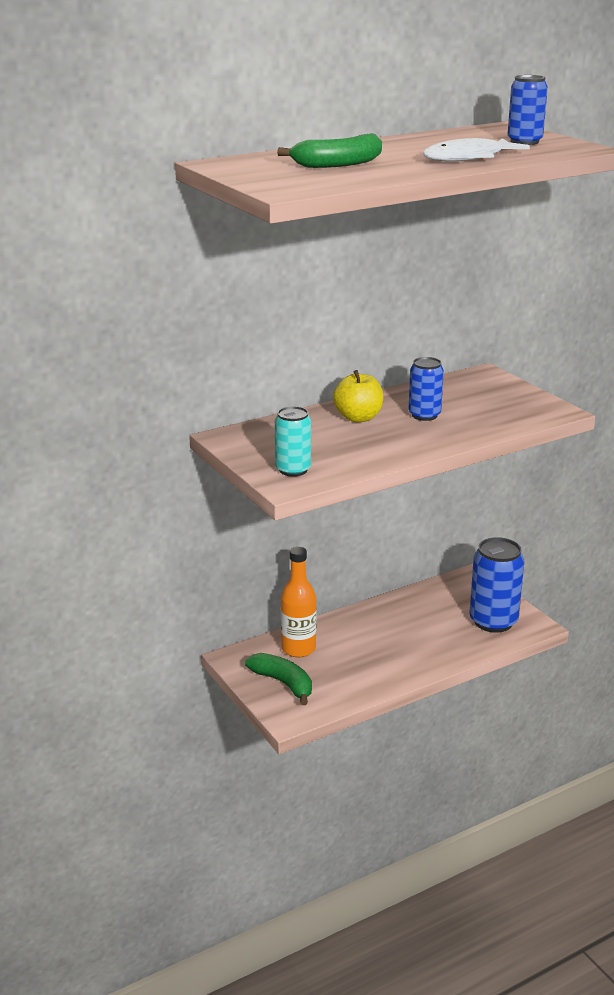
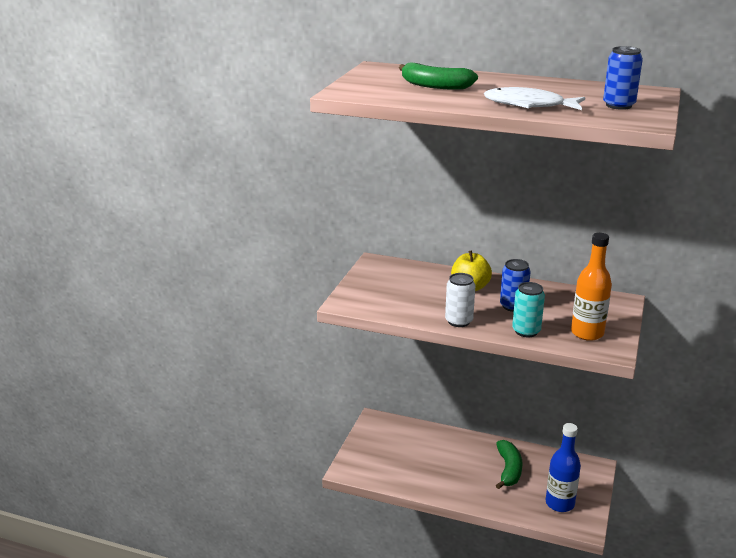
camera: 50 degrees right, 0 degrees up
green banana [245,653,312,705] -> green banana moved to [496,440,523,489]
turquoise can [275,406,311,477] -> turquoise can moved to [512,282,545,337]
orange bottle [281,547,316,657] -> orange bottle moved to [571,233,612,341]
blue can [470,537,524,633] -> blue bottle [546,423,581,512]
none -> white can [445,273,475,327]

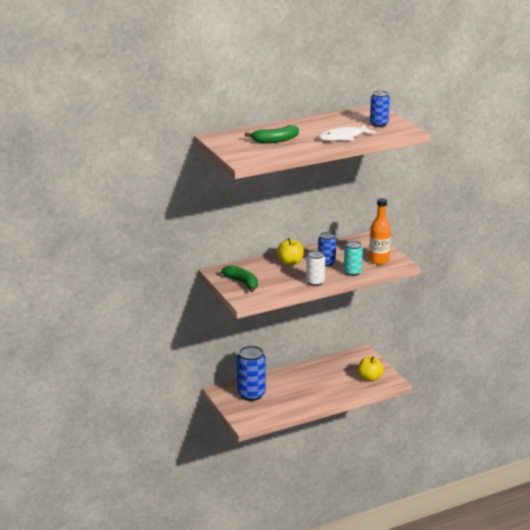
camera: 45 degrees left, 0 degrees up
green banana [496,440,523,489] -> green banana moved to [221,265,258,292]
blue bottle [546,423,581,512] -> yellow apple [358,356,384,382]
none -> blue can [237,346,266,401]

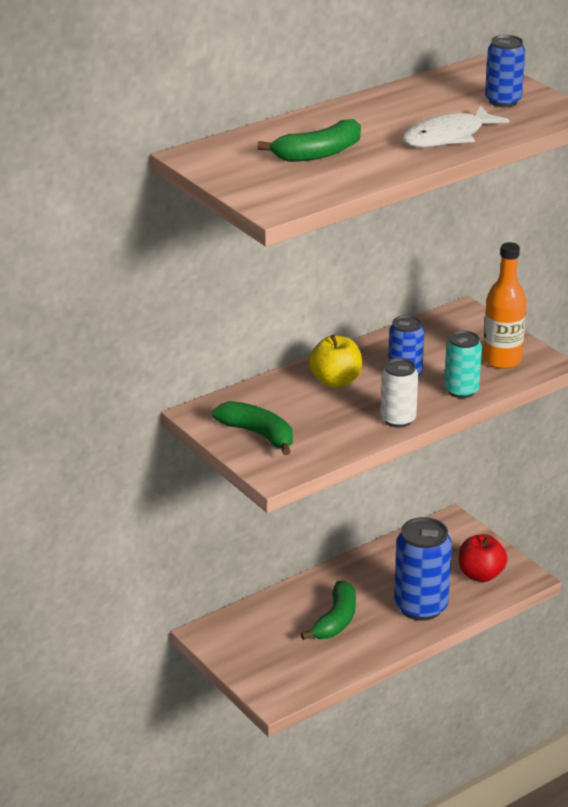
camera: 10 degrees left, 5 degrees up
blue can [237,346,266,401] -> blue can moved to [394,517,452,621]
yellow apple [358,356,384,382] -> red apple [459,534,507,582]
none -> green banana [301,581,356,640]

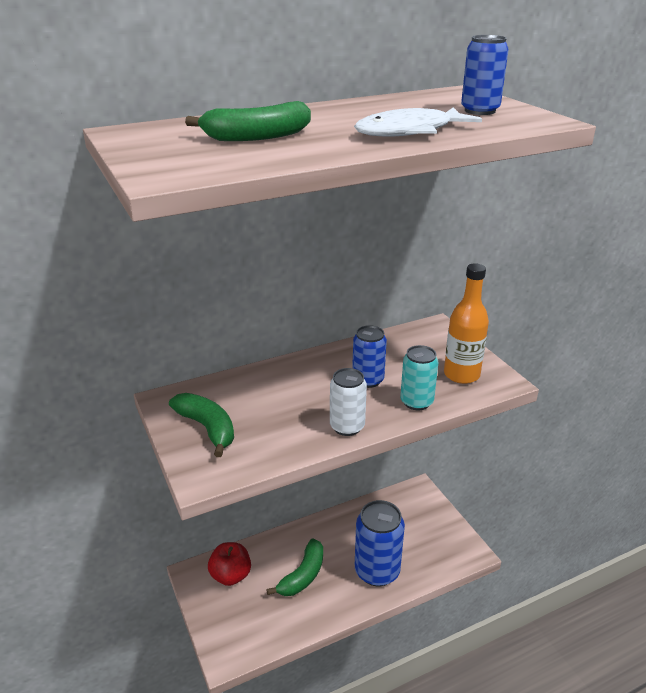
camera: 10 degrees right, 0 degrees up
yellow apple [309,334,362,388] -> none
red apple [459,534,507,582] -> red apple moved to [208,542,251,586]

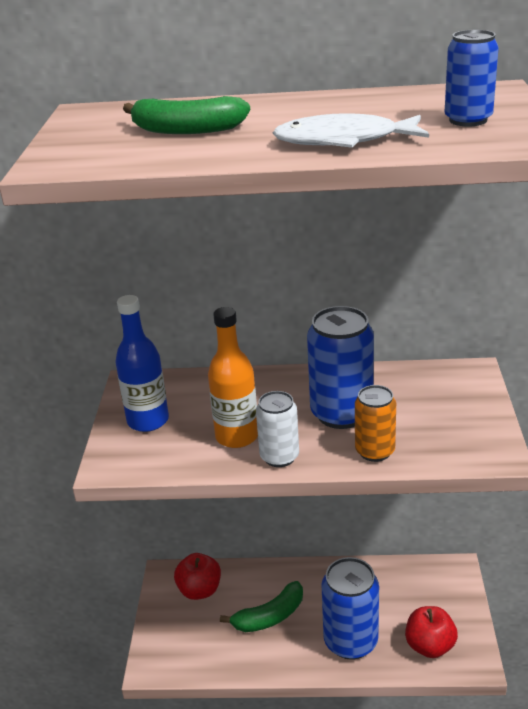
camera: 30 degrees right, 0 degrees up
green banana [169,393,234,457] -> blue bottle [116,295,169,432]
blue can [352,325,387,388] -> blue can [307,306,374,429], size x1.67
turquoise can [400,345,438,410] -> orange can [355,385,396,462]
orange bottle [444,264,489,384] -> orange bottle moved to [208,307,258,448]
none -> red apple [405,606,458,658]

